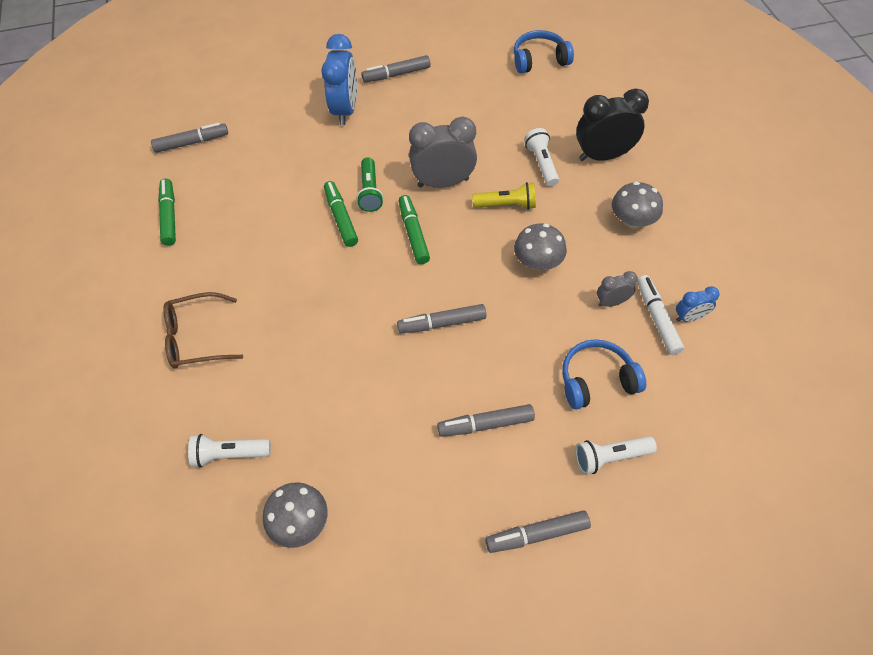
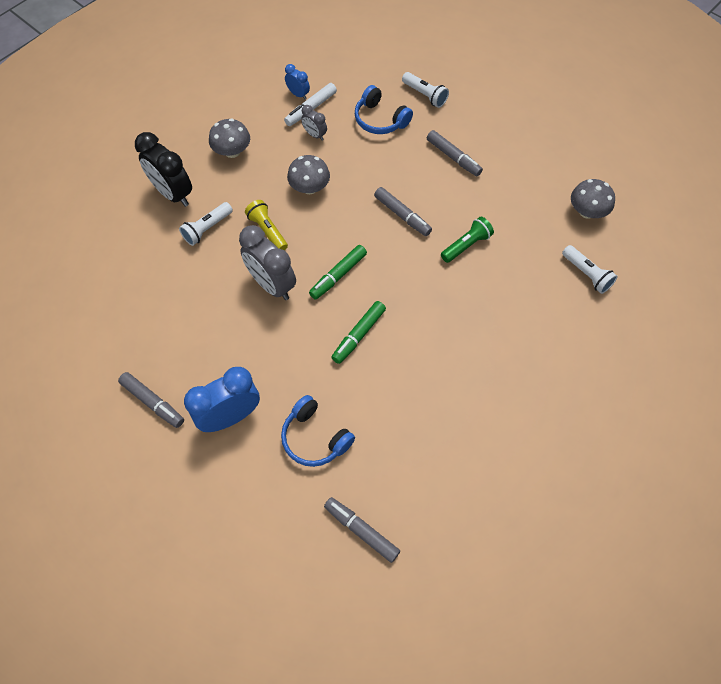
camera: 125 degrees left, 5 degrees up
green marker [158,178,176,246] -> none
brown glasses [163,292,243,368] -> none
green flashlight [356,157,383,212] -> green flashlight moved to [441,217,494,263]
grey marker [485,510,591,553] -> none
blue headphones [514,30,574,74] -> blue headphones moved to [281,395,355,467]

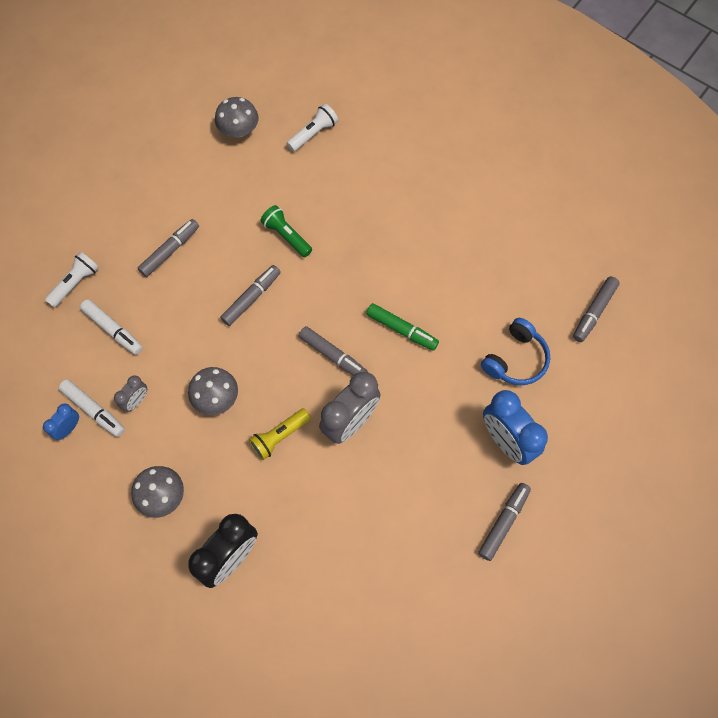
camera: 95 degrees left, 5 degrees up
white flashlight [179,202,233,246] -> none
green marker [309,245,367,300] -> grey marker [299,326,368,376]
blue headphones [355,85,413,134] -> white marker [80,299,143,355]

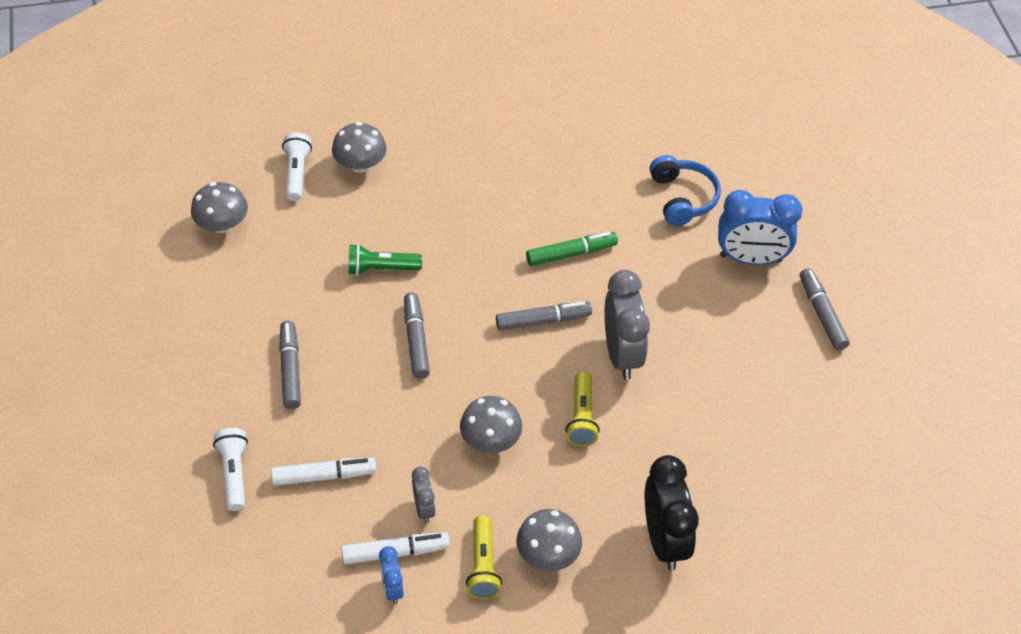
camera: 50 degrees left, 15 degrees down
grey marker [573,276,620,342] -> none
none -> grey mushroom [332,122,387,173]
none -> yellow flashlight [466,515,502,599]

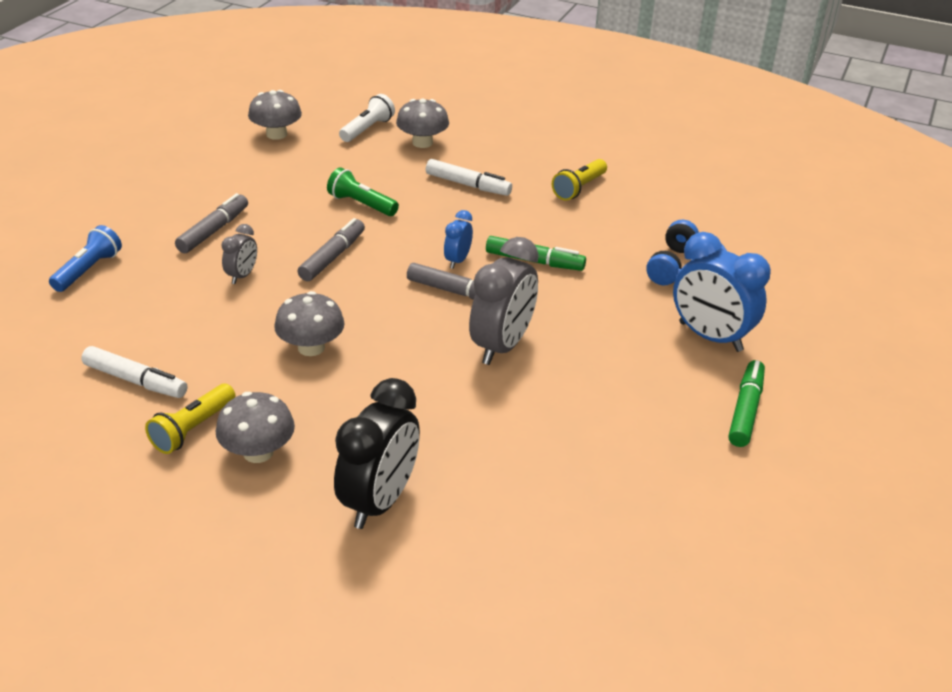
camera: 35 degrees right, 15 degrees down
white flashlight [213,428,248,511] -> blue flashlight [49,225,122,292]
white marker [271,458,376,486] -> white marker moved to [426,159,512,196]
blue clock [379,546,404,604] -> blue clock moved to [444,210,473,269]
grey clock [412,467,436,523] -> grey clock moved to [221,224,257,284]
yellow flashlight [565,372,600,446] -> yellow flashlight moved to [552,159,607,201]
grey marker [800,268,850,351] -> green marker [729,360,765,447]

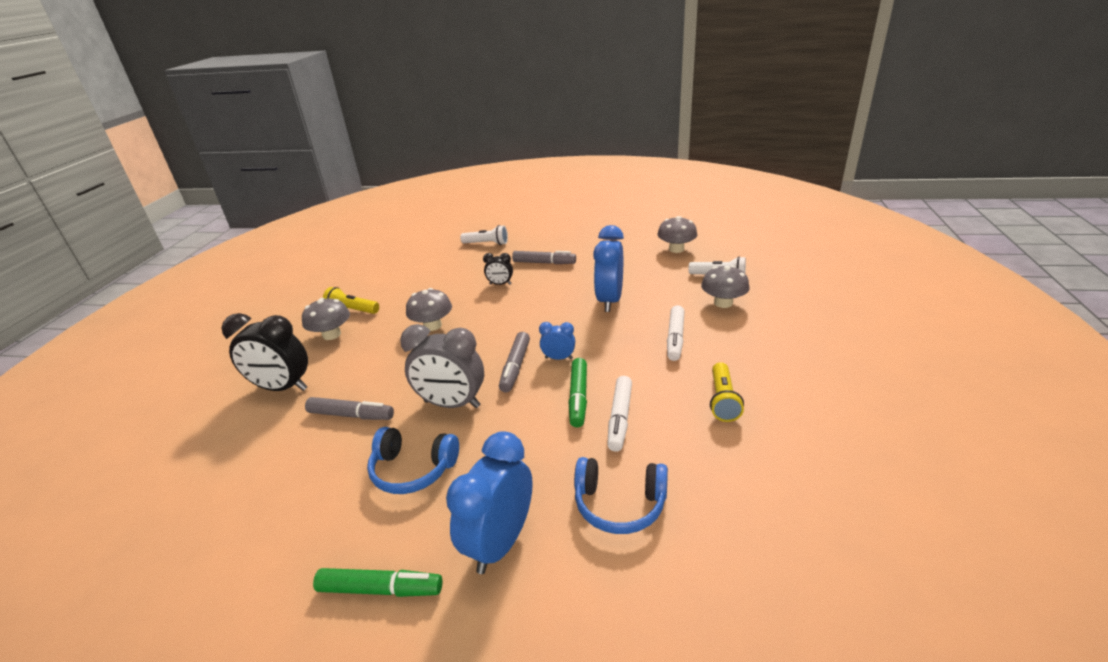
camera: 80 degrees right, 5 degrees down
blue flashlight [49,225,122,292] -> white flashlight [460,225,508,245]
white marker [81,346,187,398] -> white marker moved to [607,376,632,452]
grey clock [221,224,257,284] -> black clock [483,253,513,285]
grey marker [298,218,365,281] -> grey marker moved to [305,397,394,420]
green flashlight [327,167,399,216] -> blue clock [593,225,624,312]
yellow flashlight [552,159,607,201] -> yellow flashlight turned 105 degrees counterclockwise [710,362,744,422]
none -> blue headphones [367,427,459,494]

